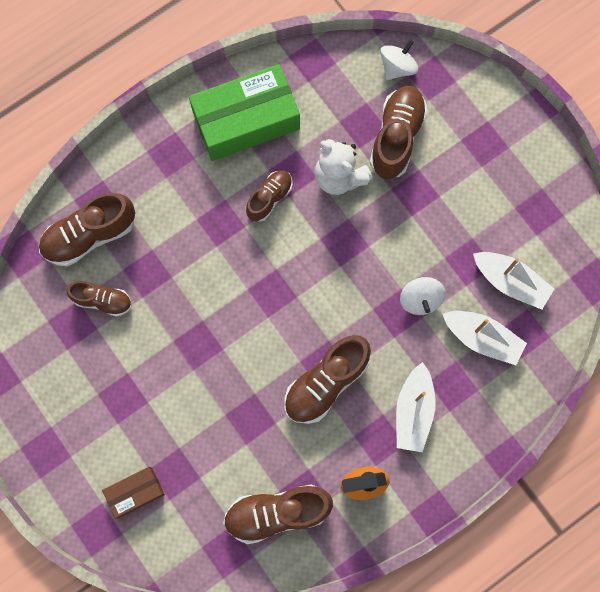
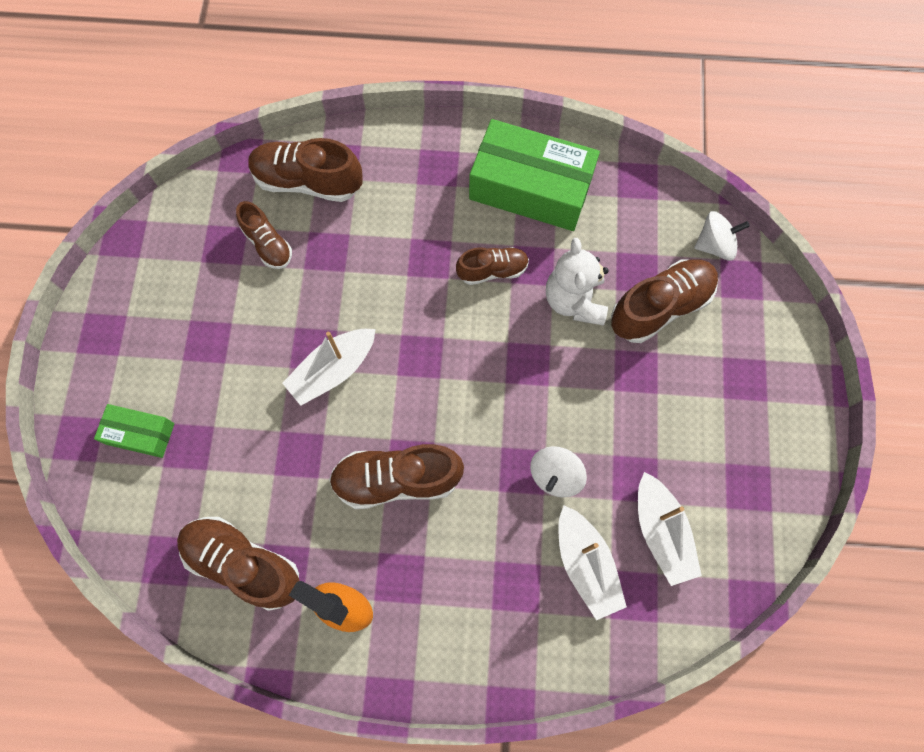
camera: 40 degrees right, 5 degrees down
brown box [102,467,165,518] -> green box [94,404,174,458]
white boat [396,362,436,452] -> white boat moved to [282,329,376,406]

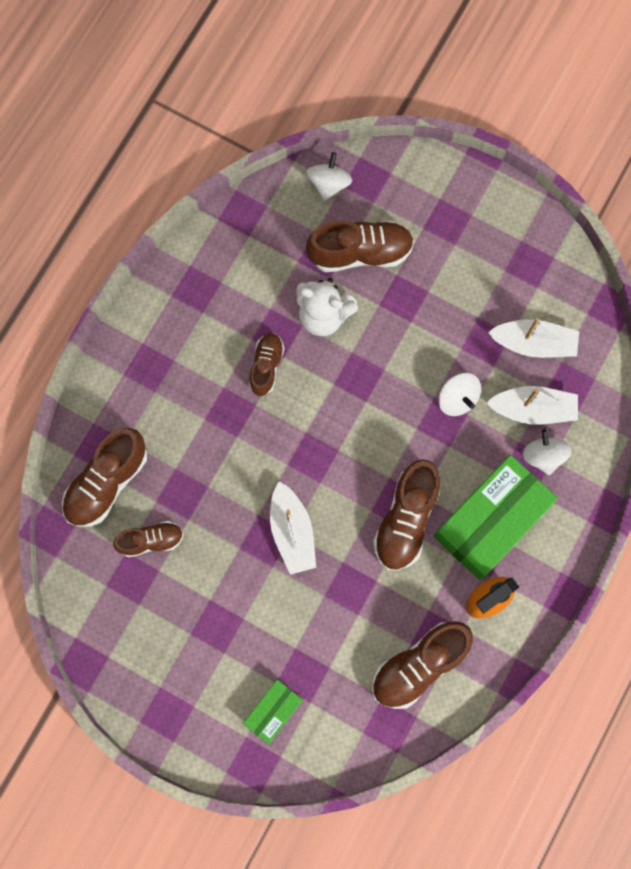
camera: 65 degrees left, 5 degrees up
green box [469,119,600,231] -> green box moved to [434,455,558,580]
brown shoe [611,259,718,343] -> brown shoe turned 90 degrees clockwise [306,220,414,272]
none -> white spinning top [522,429,572,475]

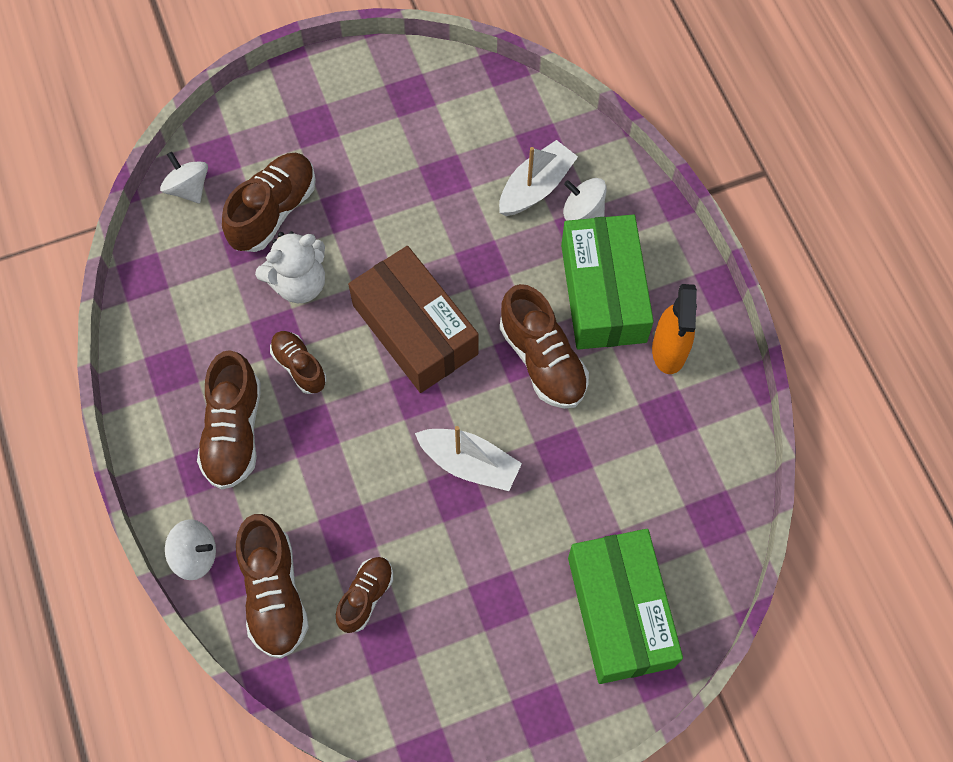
camera: 50 degrees left, 10 degrees down
green box [243,679,303,744] -> green box [568,529,683,684], size x1.99
brown shoe [372,621,473,709] -> brown shoe moved to [197,350,261,490]
white spinning top [438,373,481,416] -> white spinning top moved to [165,519,216,580]
white boat [488,318,579,358] -> none
none -> brown box [348,246,479,393]

